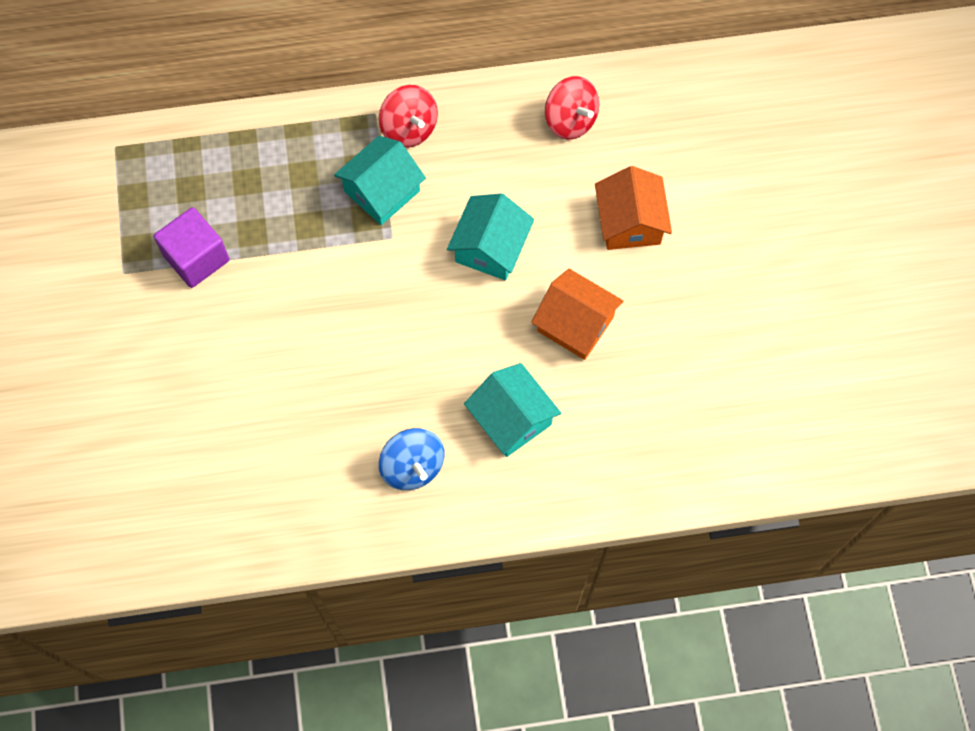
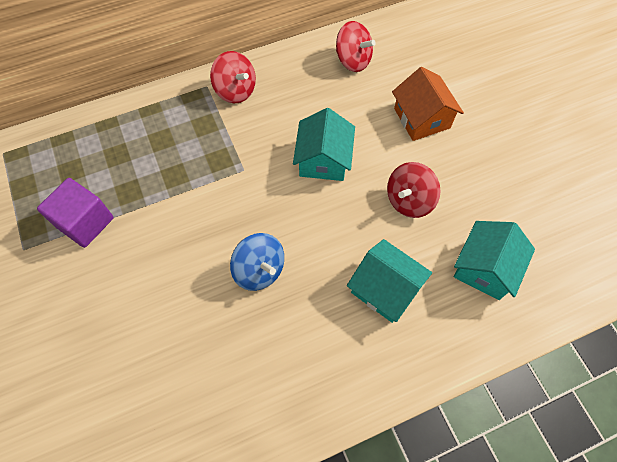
camera: 15 degrees left, 5 degrees down
turquoise house [334,136,426,225] -> turquoise house moved to [454,221,535,300]
blue spinning top [379,428,445,490] -> blue spinning top moved to [230,233,284,291]
orange house [531,269,623,360] -> red spinning top [387,162,441,218]

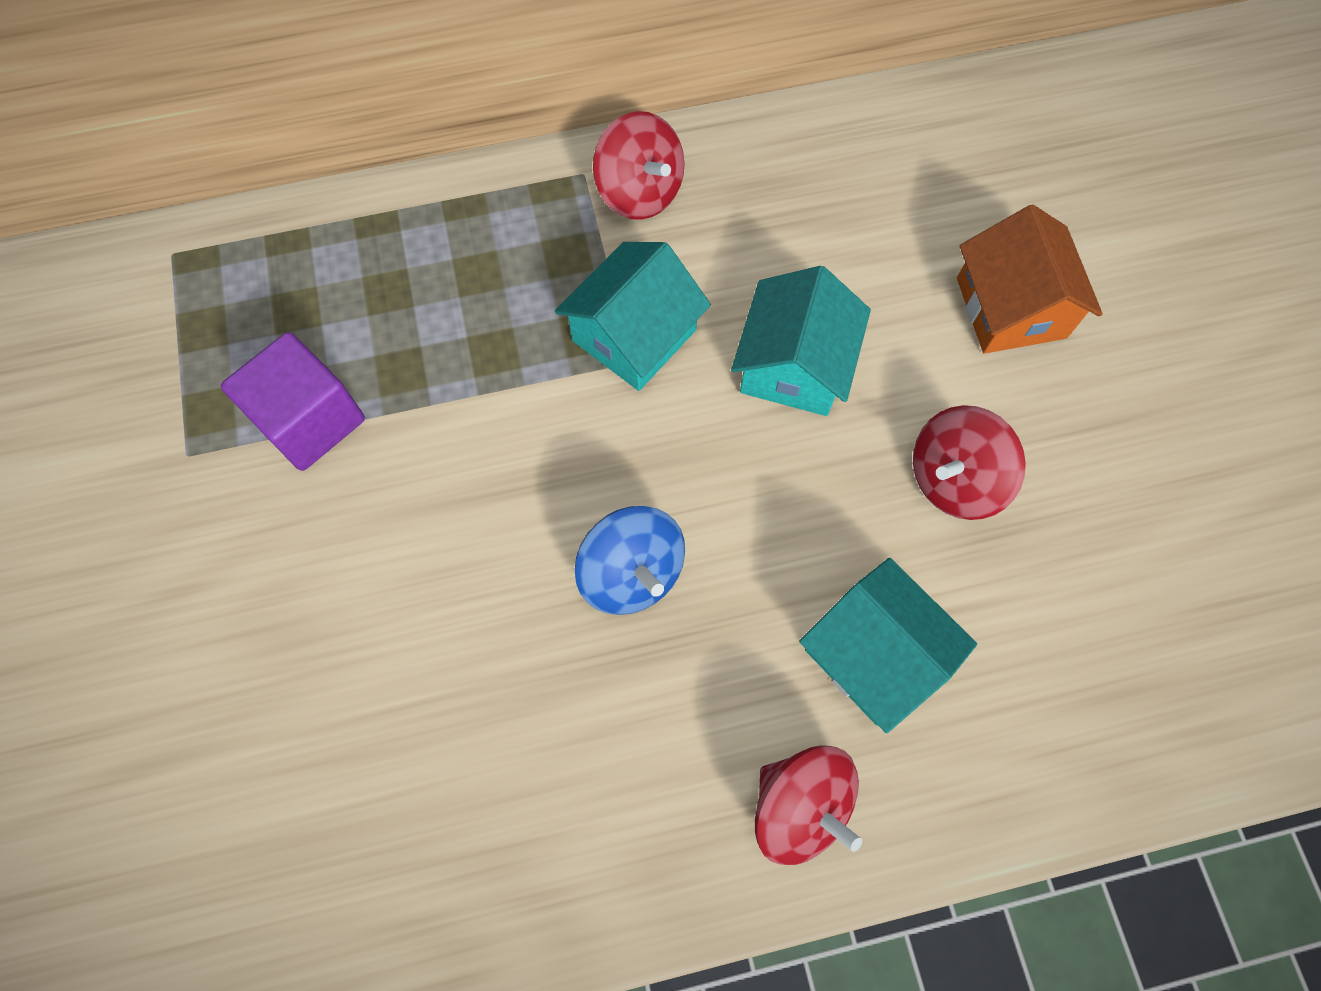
camera: 10 degrees right, 5 degrees up
red spinning top [336,21,376,72] -> red spinning top moved to [755,745,862,865]
turquoise house [454,221,535,300] -> turquoise house moved to [555,242,711,391]

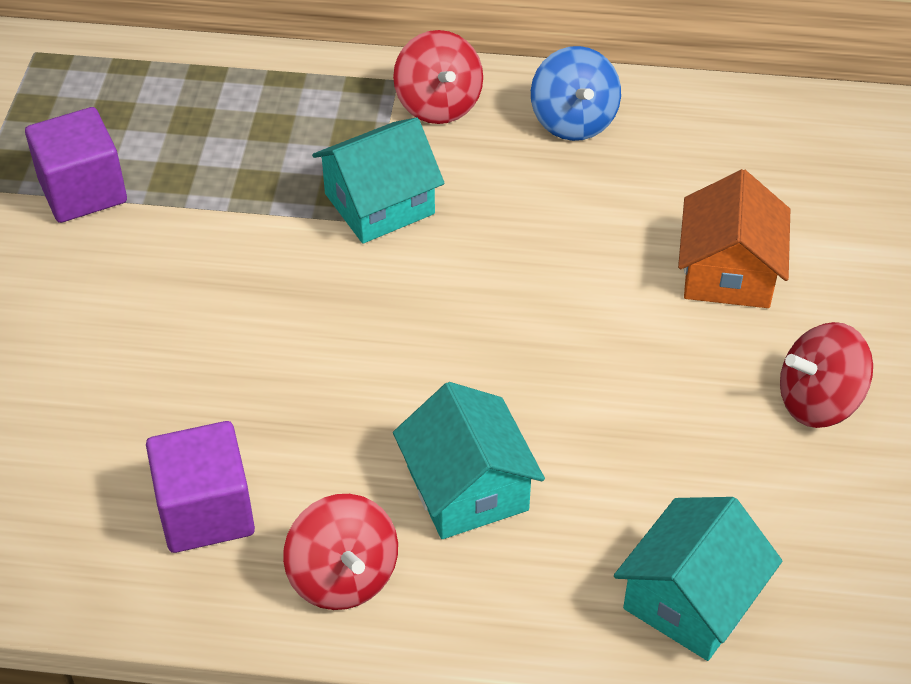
camera: 20 degrees right, 20 degrees down
blue spinning top [575,506,685,615] -> blue spinning top moved to [531,46,621,141]
turquoise house [731,266,871,416] -> turquoise house moved to [614,497,782,661]
red spinning top [913,405,1026,520] -> red spinning top moved to [780,322,873,428]
none -> purple cube [146,421,255,553]

